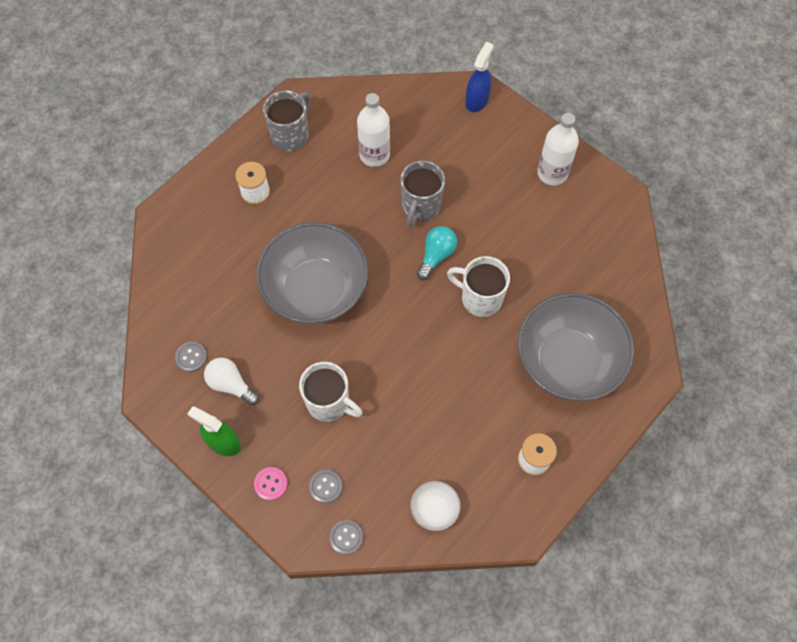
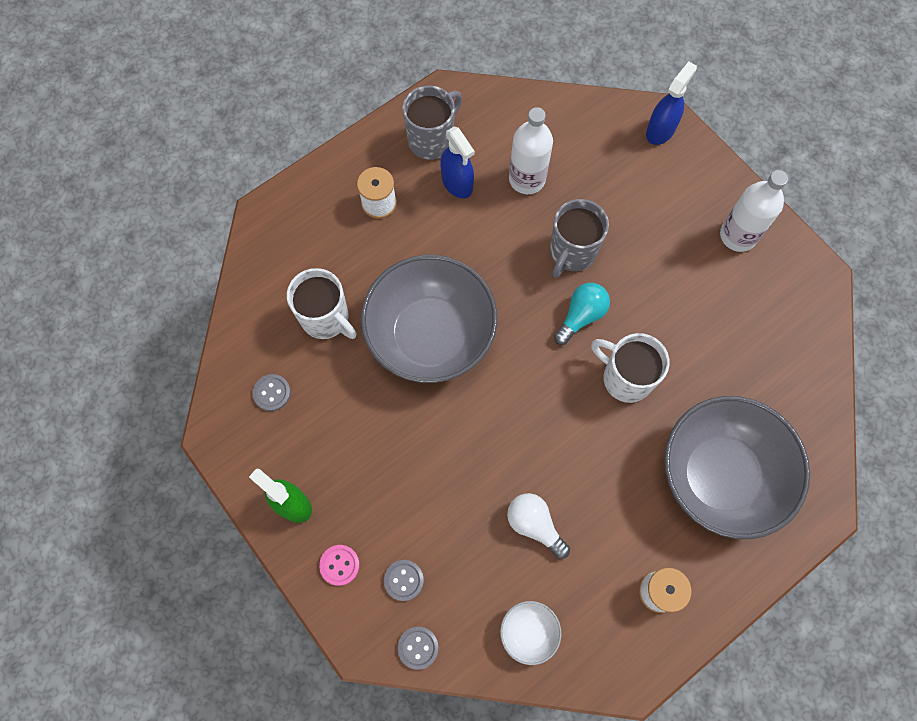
camera: 10 degrees right, 5 degrees up
white light bulb [204,357,259,406] -> white light bulb moved to [507,493,570,559]
white mug [299,362,363,422] -> white mug moved to [287,268,356,339]
none -> blue spray bottle [440,127,475,199]

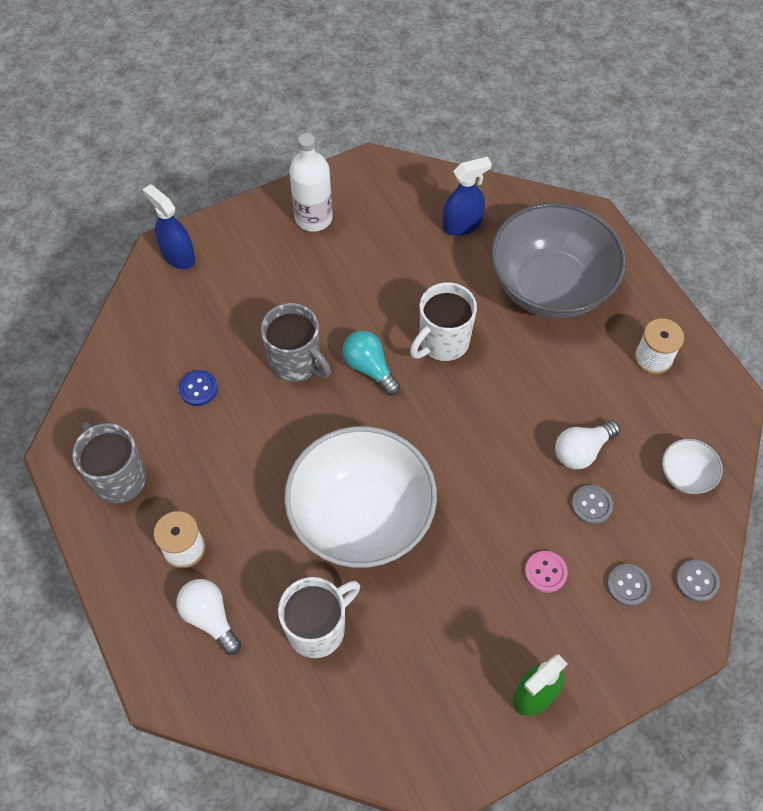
camera: 80 degrees left, 10 degrees down
grey button [253,374,291,411] -> grey button moved to [571,485,613,525]
pink button [319,545,360,586] -> pink button moved to [525,551,568,593]
grey bowl [361,255,497,383] -> white bowl [284,426,437,568]
blue spray bottle [440,127,475,199] -> blue spray bottle moved to [443,157,492,236]
white bottle [509,107,553,194] -> blue button [179,370,218,406]
none -> white light bulb [176,579,241,655]

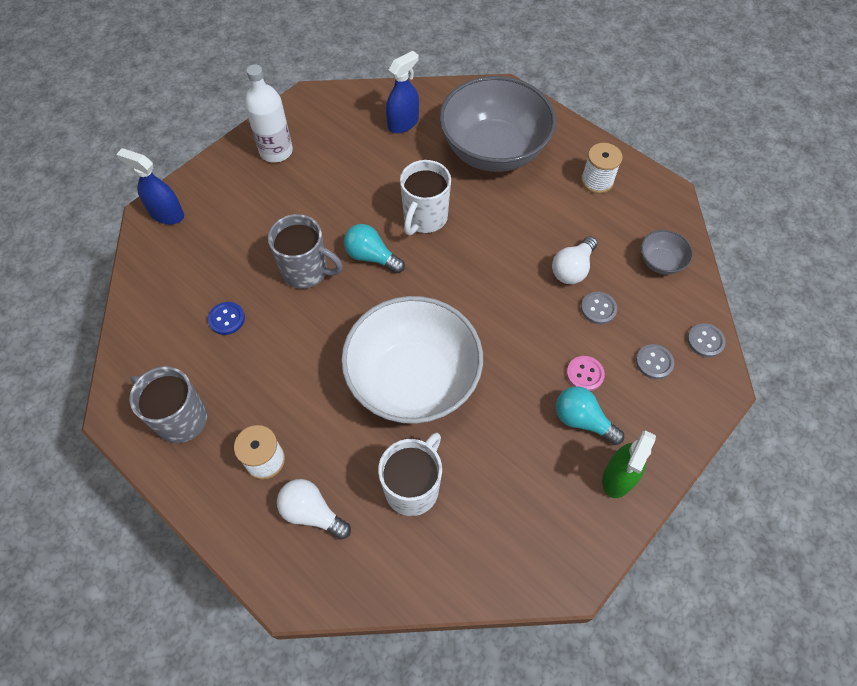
camera: 20 degrees left, 0 degrees up
white bowl [662,439,723,494] -> grey bowl [641,230,693,275]
none -> turquoise light bulb [556,386,624,445]

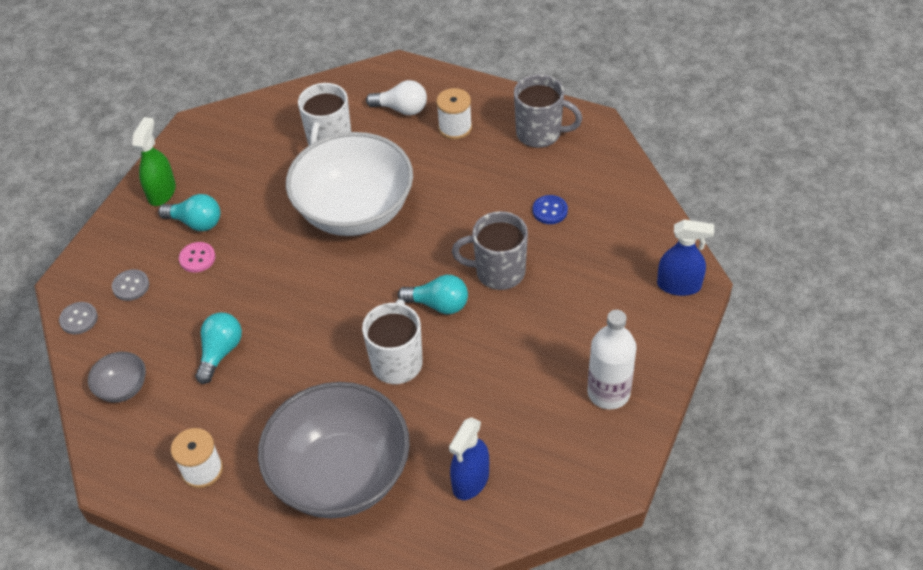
camera: 165 degrees right, 10 degrees down
white light bulb [552,236,597,284] -> turquoise light bulb [195,312,242,384]
grey button [581,292,617,324] -> none

